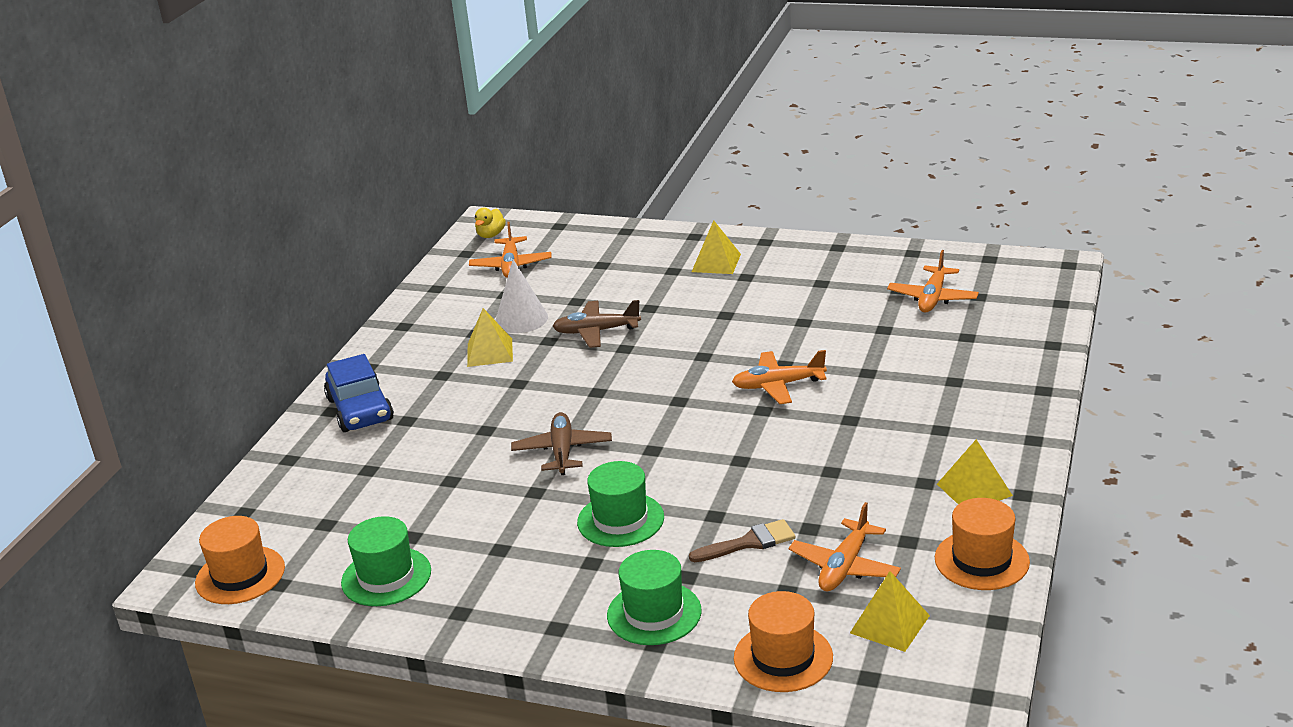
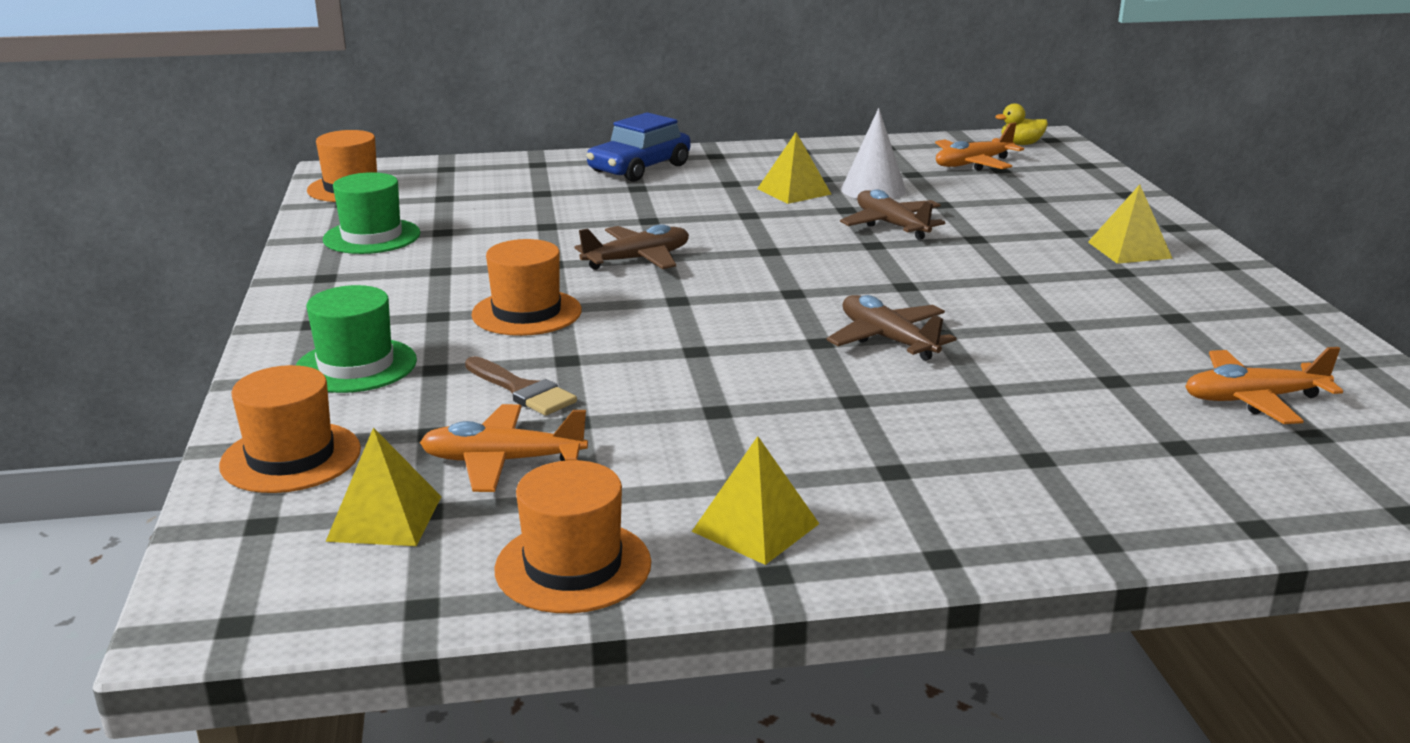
camera: 60 degrees right, 5 degrees down
green hat [577,461,664,547] -> orange hat [471,239,582,336]
orange plane [732,350,827,404] -> brown plane [827,295,957,361]

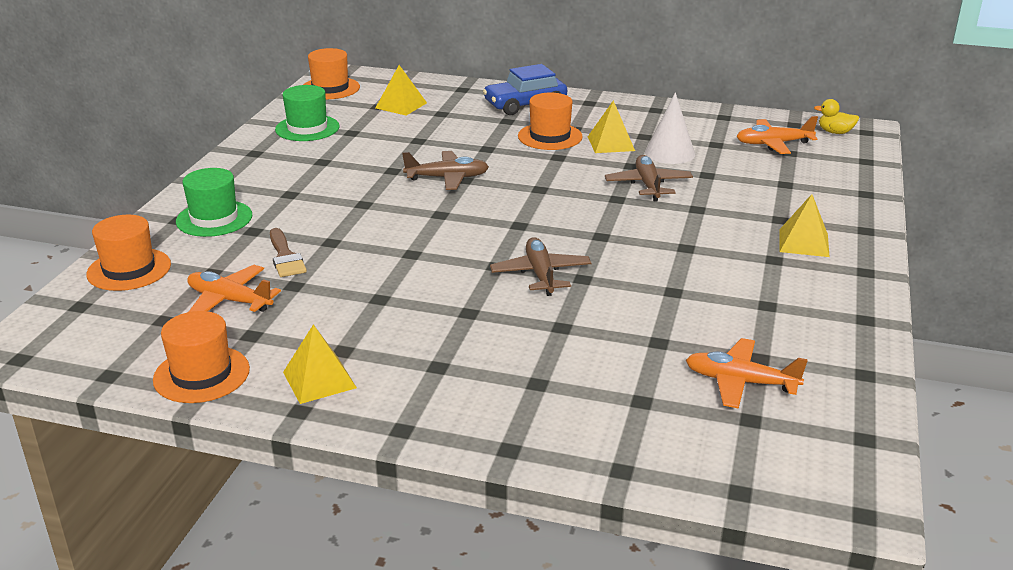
camera: 25 degrees right, 5 degrees up
yellow pyramid [326,428,442,546] -> yellow pyramid moved to [376,65,427,116]
orange hat [471,239,582,336] -> orange hat moved to [518,92,583,150]

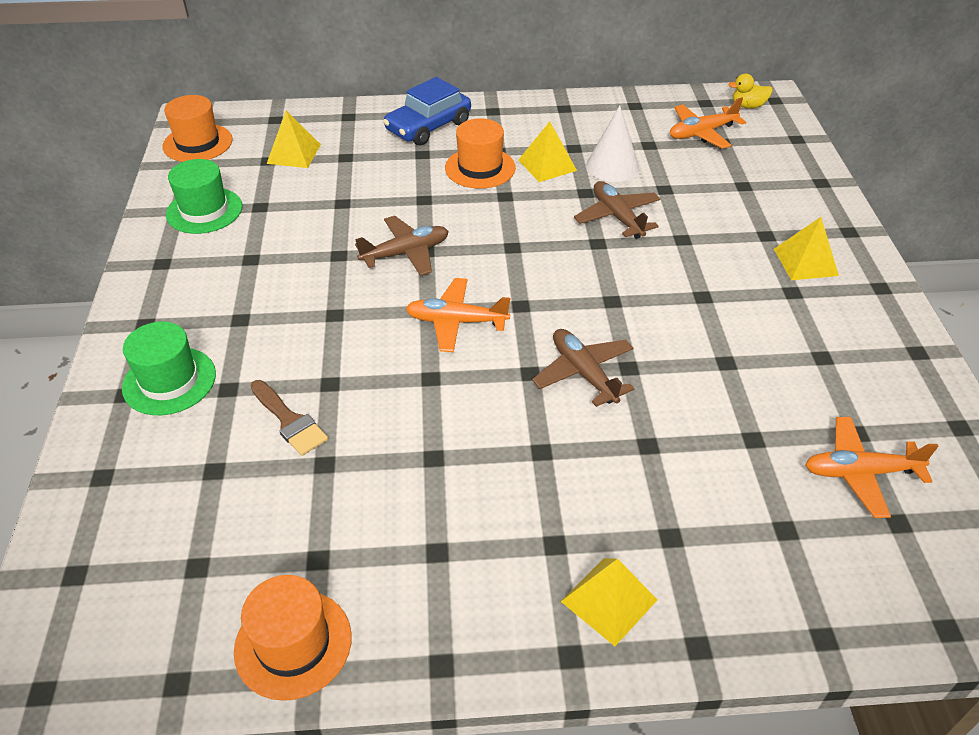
camera: 20 degrees left, 15 degrees up
orange hat [86,215,171,291] -> none
orange plane [187,265,281,312] -> orange plane moved to [406,278,510,352]
yellow pyramid [283,324,357,404] -> yellow pyramid moved to [561,558,658,646]

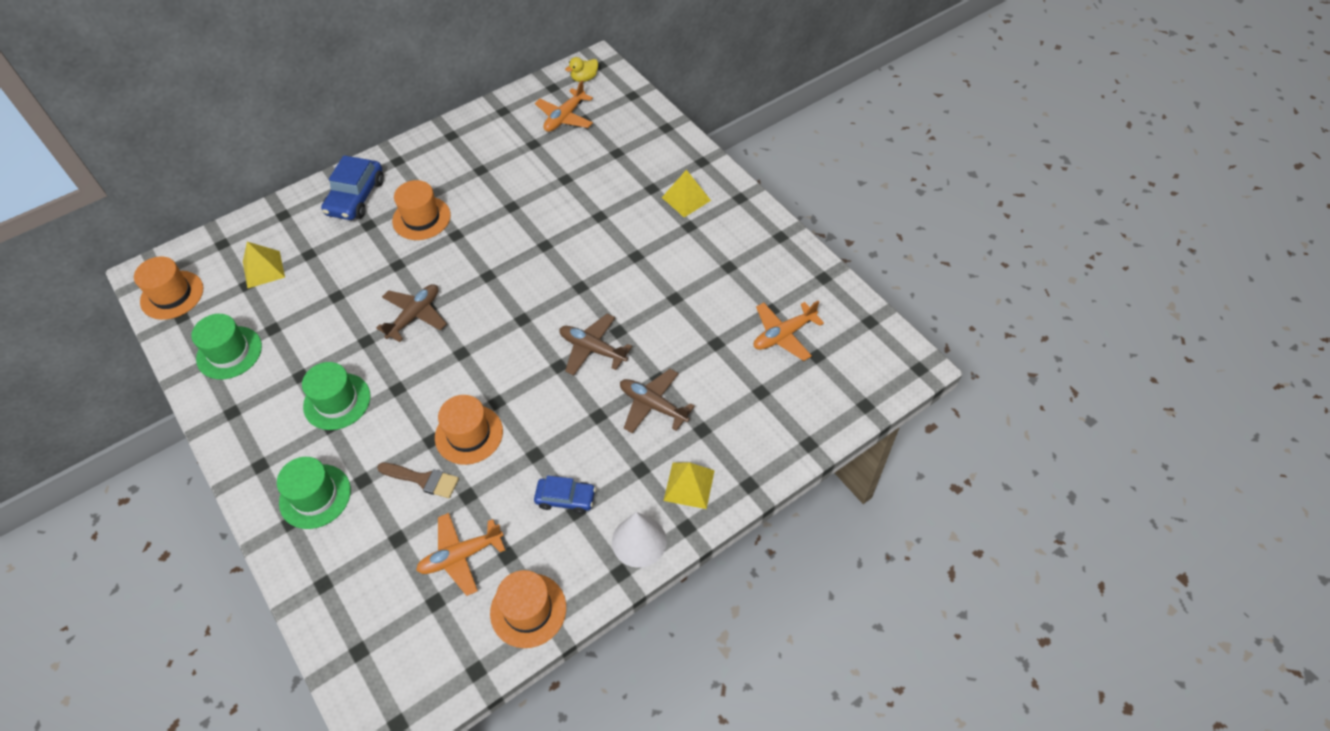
camera: 30 degrees left, 10 degrees up
orange plane [406,278,510,352] -> orange plane moved to [416,513,505,596]
yellow pyramid [518,122,577,182] -> none
brown plane [574,181,661,239] -> brown plane moved to [620,369,695,433]
white cone [586,105,639,182] -> white cone moved to [612,512,667,568]
none -> green hat [302,362,371,430]
none -> orange hat [435,395,503,465]
none -> blue car [534,476,596,514]

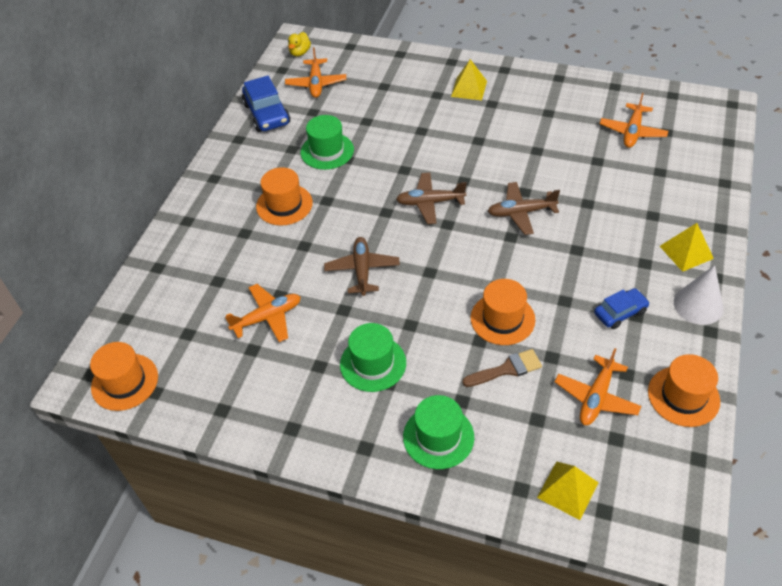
camera: 35 degrees left, 5 degrees down
green hat [191,314,262,379] -> green hat moved to [301,115,354,170]
yellow pyramid [243,242,285,289] -> yellow pyramid moved to [537,461,599,520]
blue car [321,155,384,220] -> blue car moved to [242,76,290,132]
brown plane [620,369,695,433] -> brown plane moved to [396,173,467,224]
none -> orange plane [225,284,301,342]

